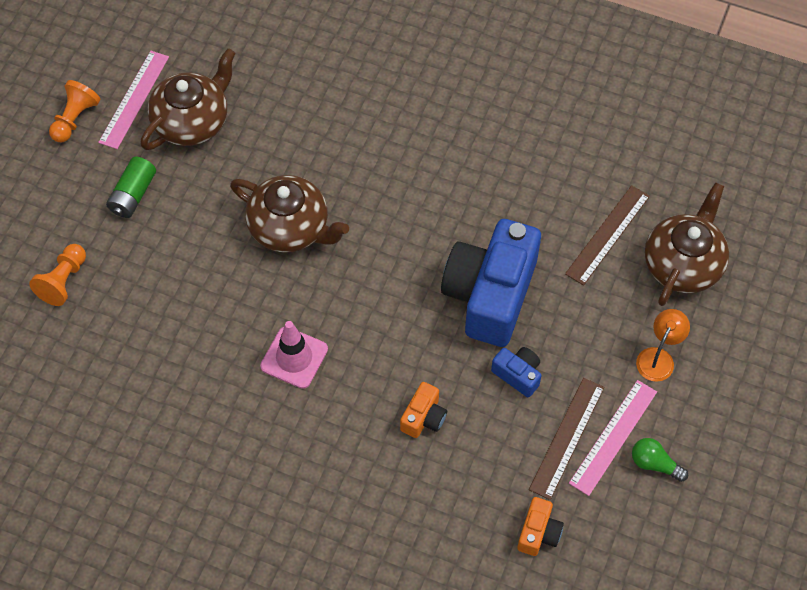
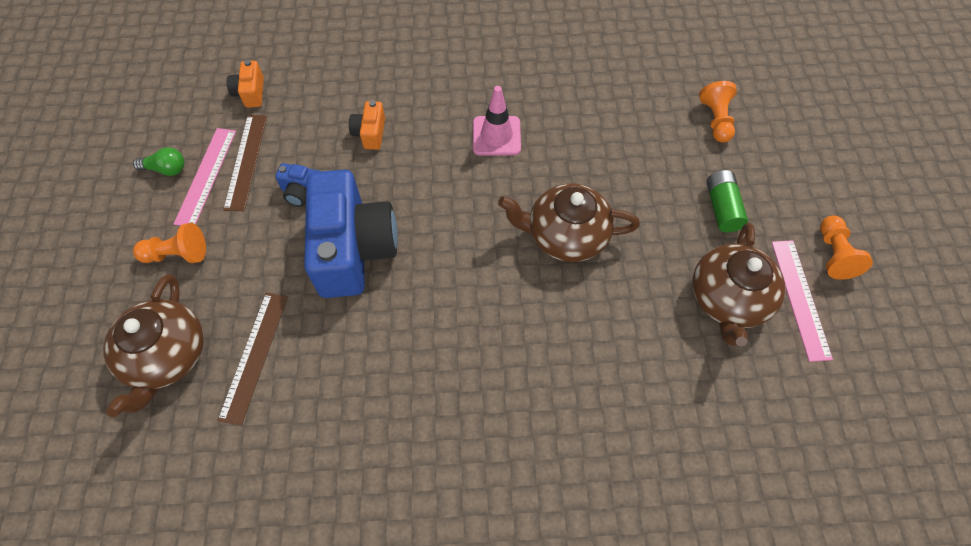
camera: 155 degrees right, 0 degrees up
orange lamp [636,309,690,382] -> orange pawn [133,223,206,263]

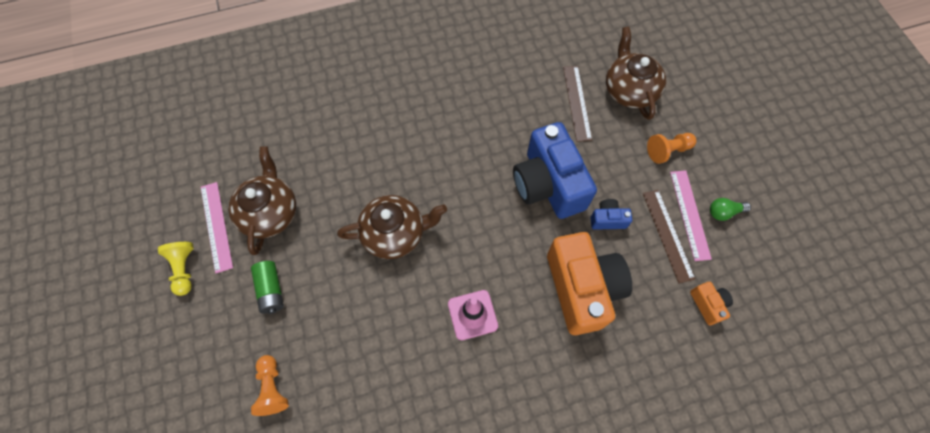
camera: 165 degrees right, 5 degrees up
orange camera [349,101,385,150] -> orange camera [547,232,632,335], size x2.32
orange pawn [820,215,873,280] -> yellow pawn [158,242,194,296]

